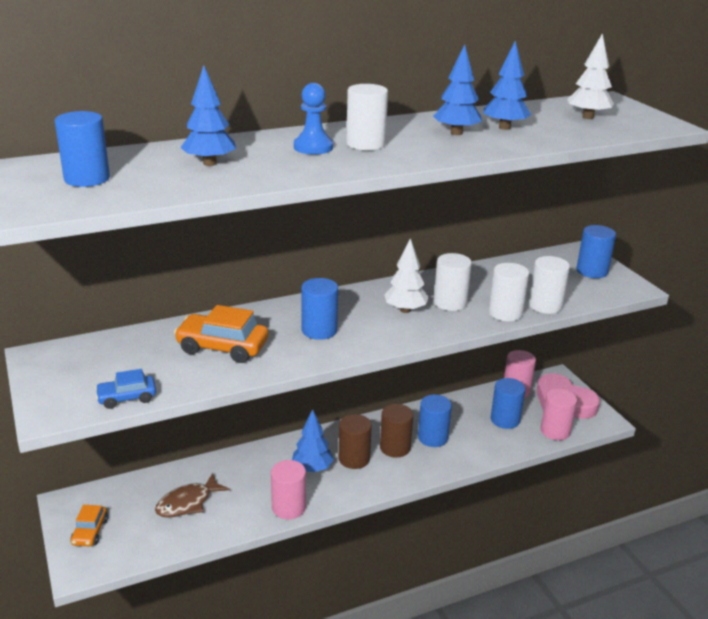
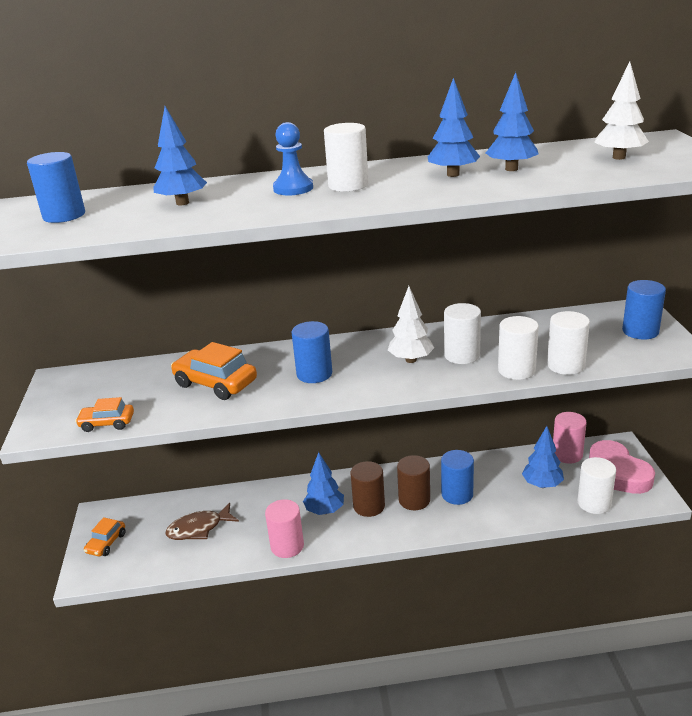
camera: 20 degrees right, 0 degrees up
blue car [95,369,156,409] -> orange car [75,397,134,432]
blue cylinder [491,378,525,429] -> blue tree [522,426,564,488]
pink cylinder [540,389,577,440] -> white cylinder [577,457,616,514]

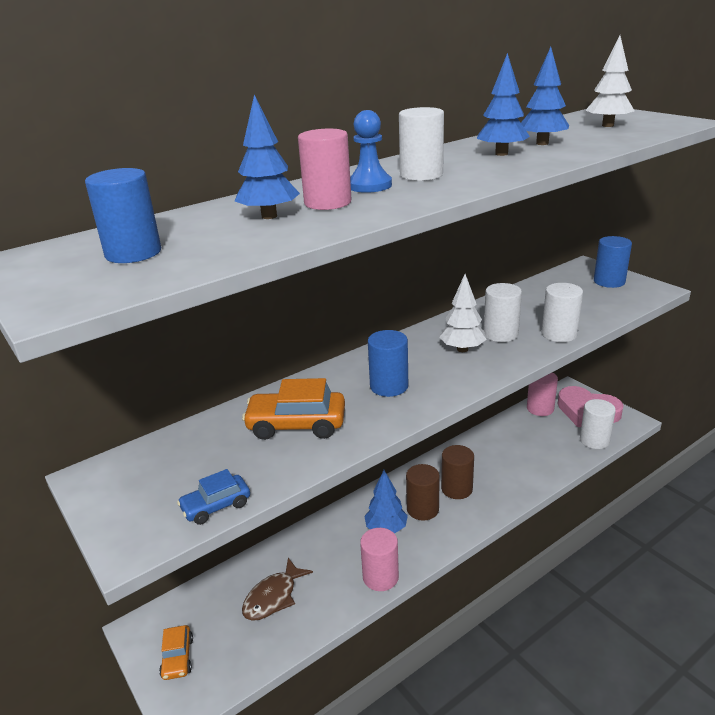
camera: 30 degrees left, 0 degrees up
orange car [75,397,134,432] -> blue car [177,469,250,525]
blue cylinder [441,450,474,505] -> none
blue tree [522,426,564,488] -> none
white cylinder [547,311,590,375] -> none
none -> pink cylinder [298,129,351,210]

